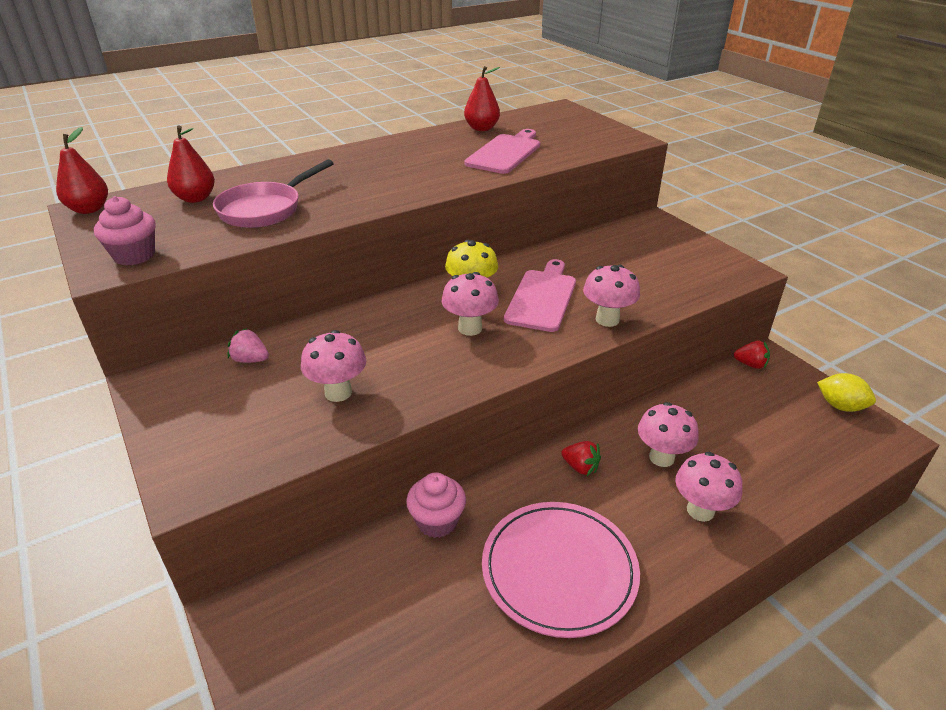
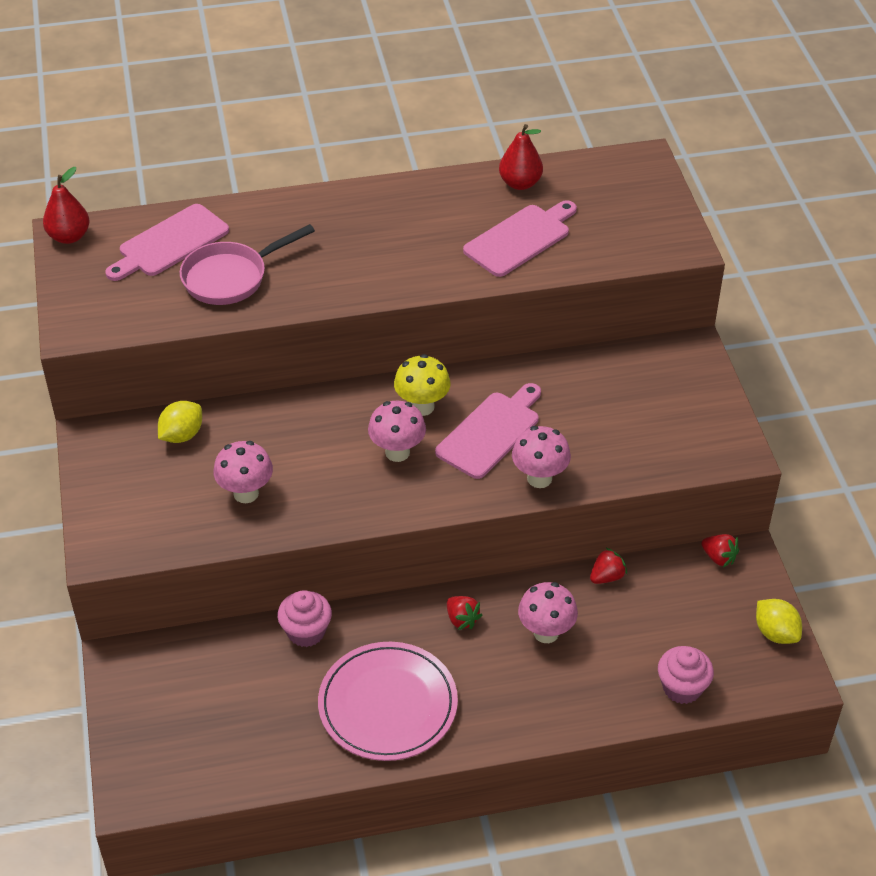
camera: 20 degrees right, 10 degrees up
pink cupcake [94,196,156,266] -> pink cupcake moved to [658,646,714,704]
red pear [167,126,215,203] -> pink cutting board [105,204,229,281]
pink strawberry [228,328,269,363] -> yellow lemon [158,401,202,443]
pink mushroom [675,452,743,522] -> none
none -> red strawberry [590,547,627,584]

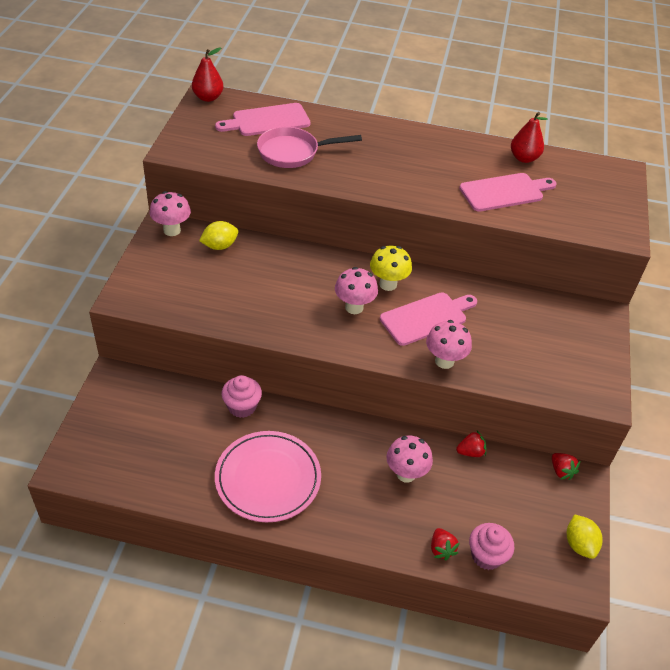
camera: 20 degrees right, 0 degrees up
pink mushroom [213,441,273,503] -> pink mushroom moved to [150,191,191,236]
red strawberry [447,596,482,630] -> red strawberry moved to [431,528,460,561]

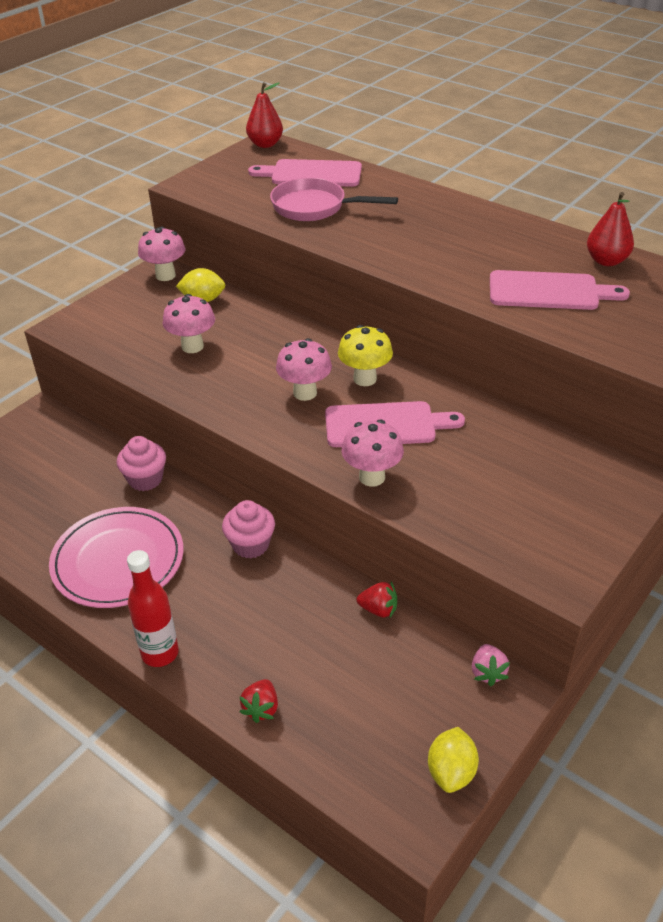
camera: 30 degrees right, 5 degrees down
pink mushroom [386,436,433,483] -> pink mushroom moved to [163,294,215,353]
pink cupcake [469,523,514,570] -> pink cupcake moved to [222,500,275,558]
red strawberry [552,453,580,480] -> pink strawberry [472,644,510,686]
none -> red bottle [127,550,179,667]

